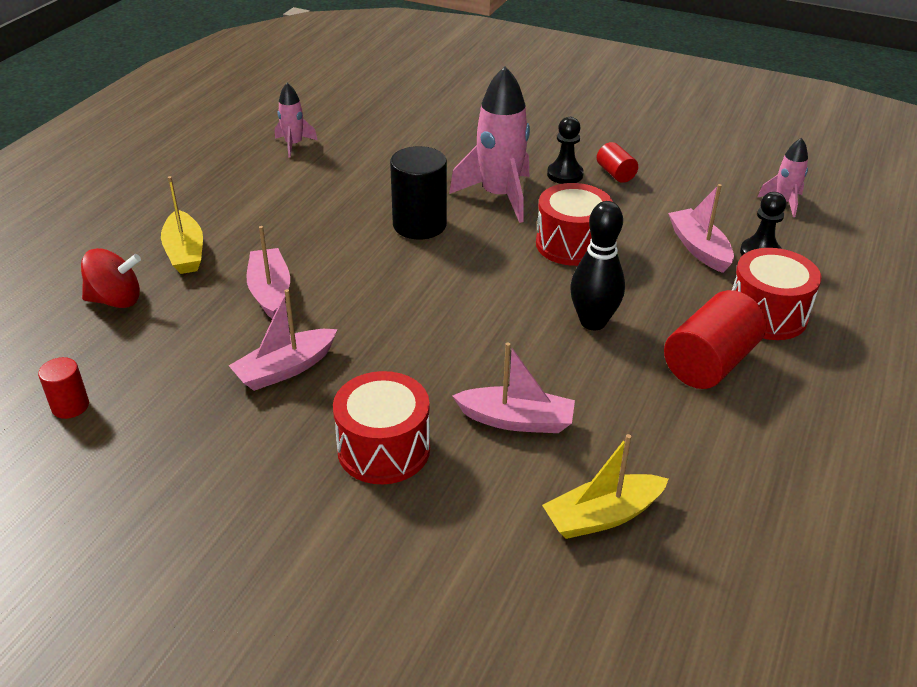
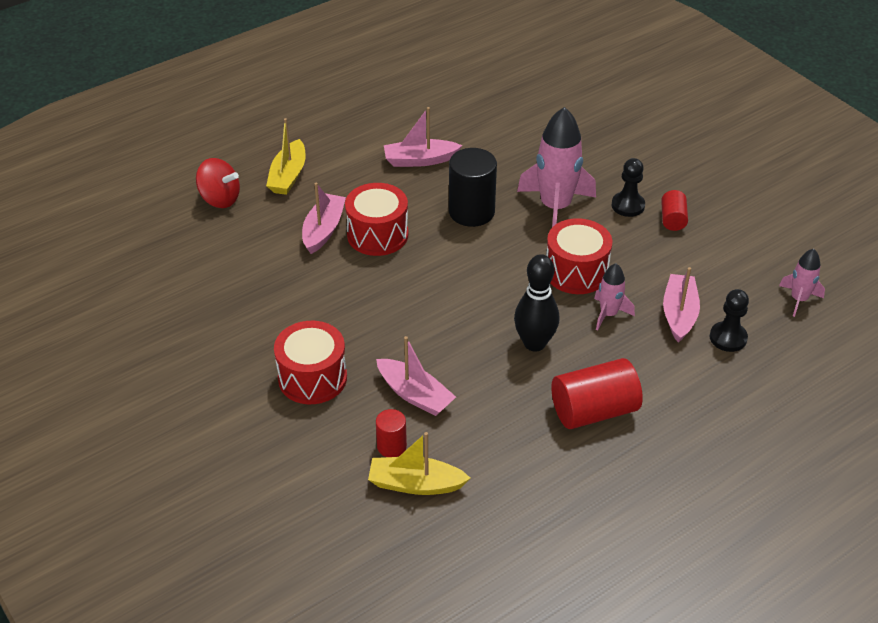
camera: 30 degrees right, 5 degrees up
red cylinder [38,357,89,419] -> red cylinder moved to [376,409,407,457]
pink boat [229,289,338,391] -> pink boat moved to [384,107,462,167]
pink rocket [275,83,317,157] -> pink rocket moved to [594,263,635,330]
red drum [732,248,821,340] -> red drum moved to [345,183,408,256]

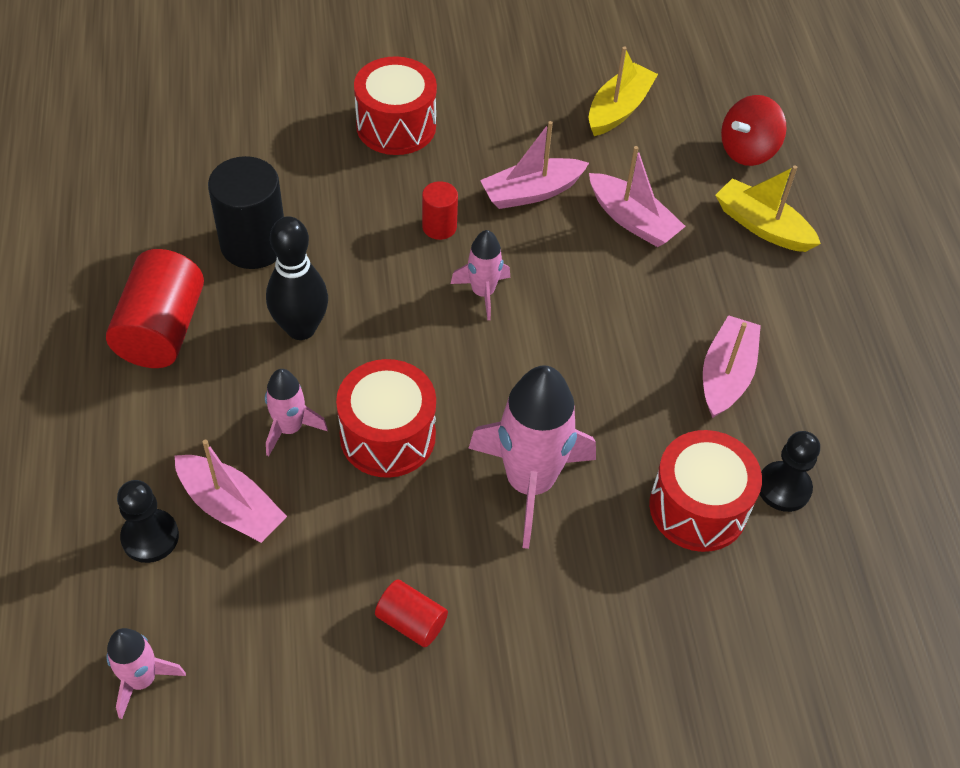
camera: 115 degrees right, 10 degrees up
red drum [345,183,408,256] -> red drum moved to [649,430,762,552]
yellow boat [368,432,471,495] -> yellow boat moved to [589,46,658,136]
pink boat [376,336,456,416] -> pink boat moved to [480,121,589,209]
red cylinder [376,409,407,457] -> red cylinder moved to [422,181,458,240]
black cylinder [449,148,497,227] -> black cylinder moved to [208,156,284,269]
black pawn [612,158,645,217] -> black pawn moved to [760,431,820,512]
none -> pink rocket [451,230,510,320]

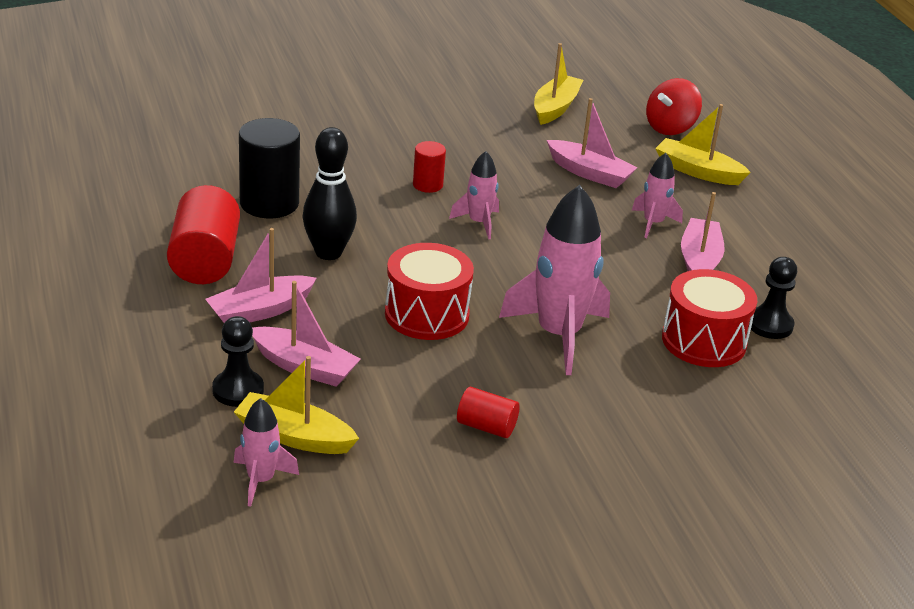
camera: 10 degrees left, 20 degrees down
pink rocket [265,369,328,456] -> pink rocket moved to [632,153,683,238]
red drum [354,56,437,155] -> none
pink boat [480,121,589,209] -> pink boat moved to [205,228,317,323]
none -> yellow boat [234,356,359,454]

